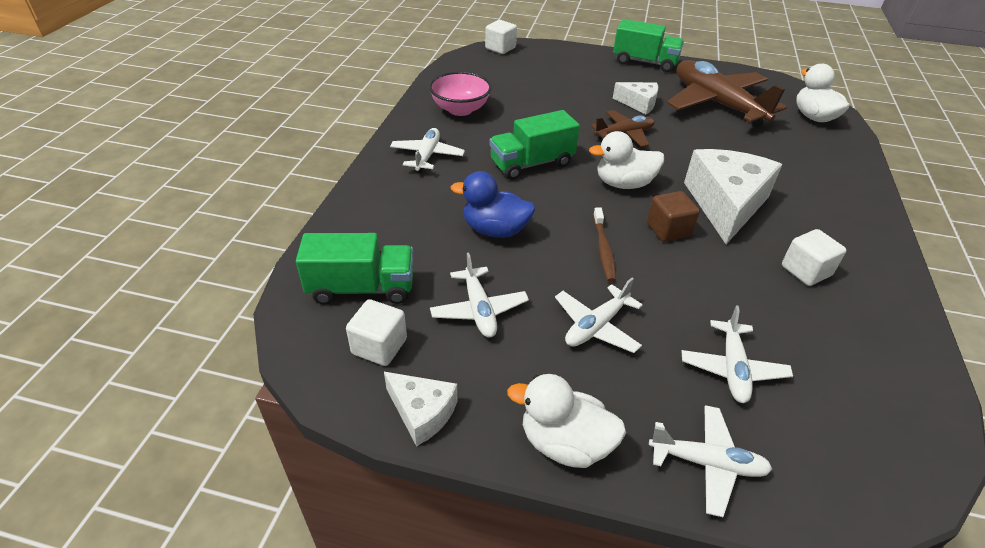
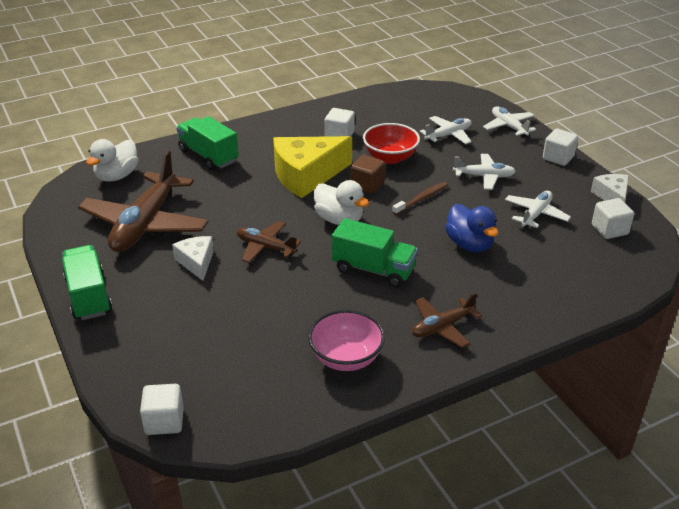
camera: 130 degrees left, 5 degrees down
green truck [296,233,414,305] -> green truck moved to [176,116,239,170]
white plane [390,128,465,173] -> brown plane [412,293,482,348]
white duck [507,374,626,468] -> white cube [543,128,578,166]
white cheese [684,149,782,244] -> yellow cheese [273,136,352,198]
none -> red bowl [363,123,420,164]

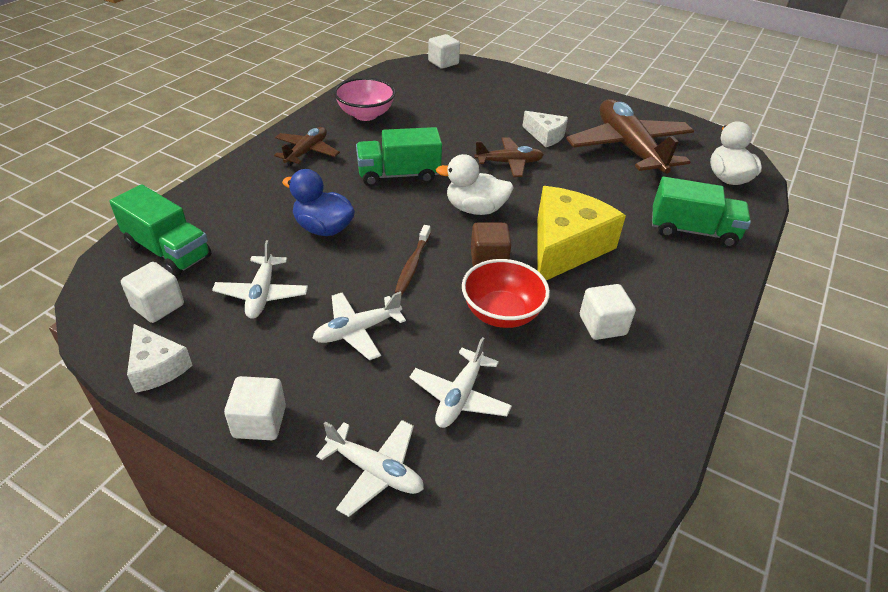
camera: 145 degrees right, 5 degrees up
green truck [62,245,112,320] -> green truck moved to [109,184,211,276]

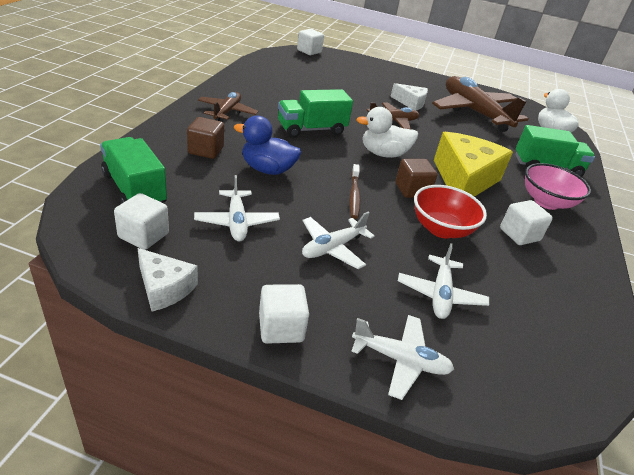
camera: 15 degrees left, 5 degrees down
green truck [109,184,211,276] -> green truck turned 150 degrees counterclockwise [100,137,167,203]
pink bowl [334,78,395,121] -> pink bowl moved to [525,163,591,210]
none -> brown cube [187,117,224,159]

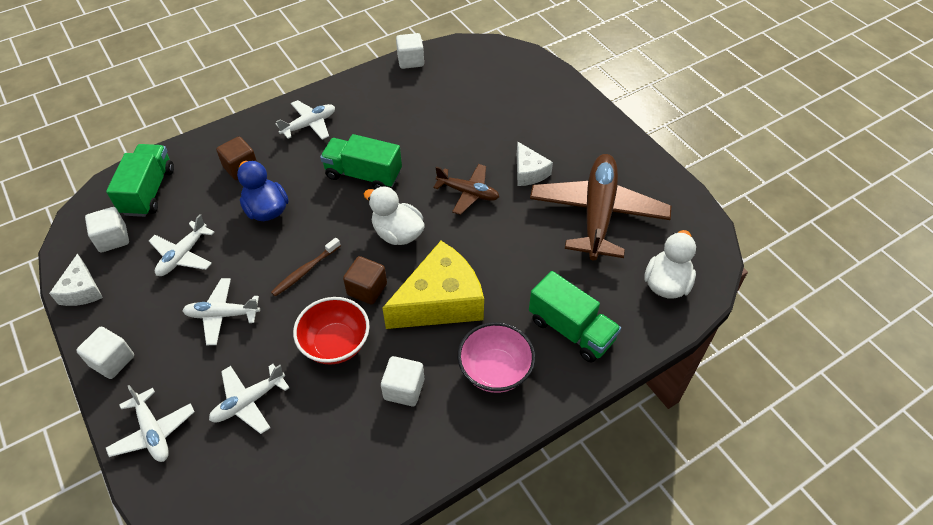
camera: 45 degrees right, 15 degrees up
brown plane [198,92,258,121] -> white plane [275,100,335,140]
white cube [297,29,324,55] -> white cube moved to [396,33,424,69]

